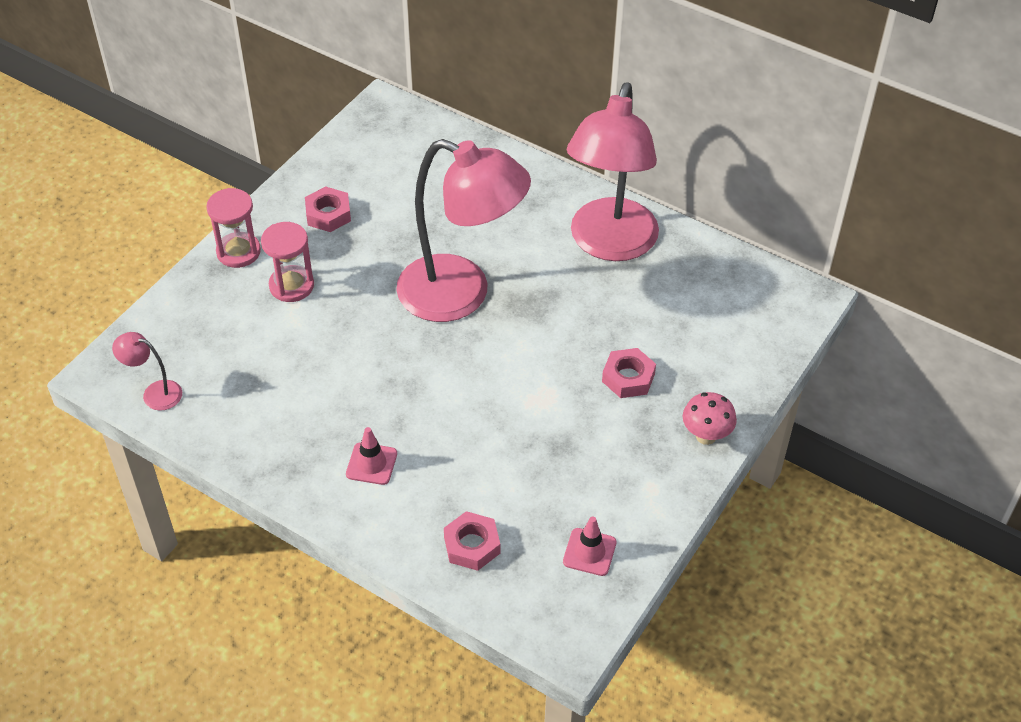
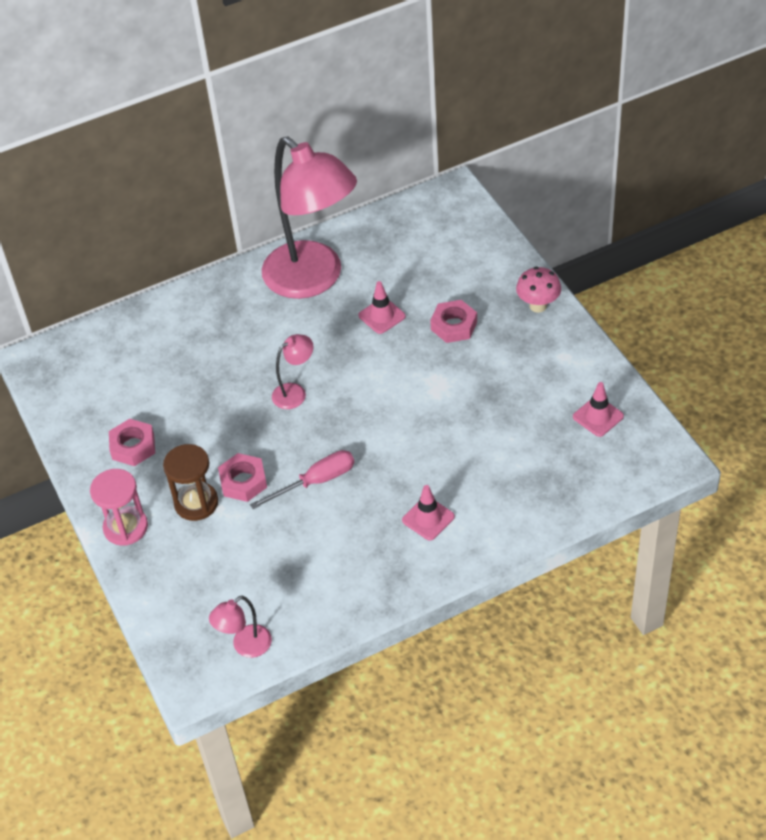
camera: 55 degrees left, 0 degrees up
pink hourglass [261,222,314,302] -> brown hourglass [163,444,218,521]
pink lamp [396,139,531,322] -> pink lamp [272,334,314,409], size x0.40
pink nut [444,511,500,571] -> pink nut moved to [218,453,267,502]
none -> pink screwdriver [250,450,355,509]
none -> pink traffic cone [358,281,406,334]

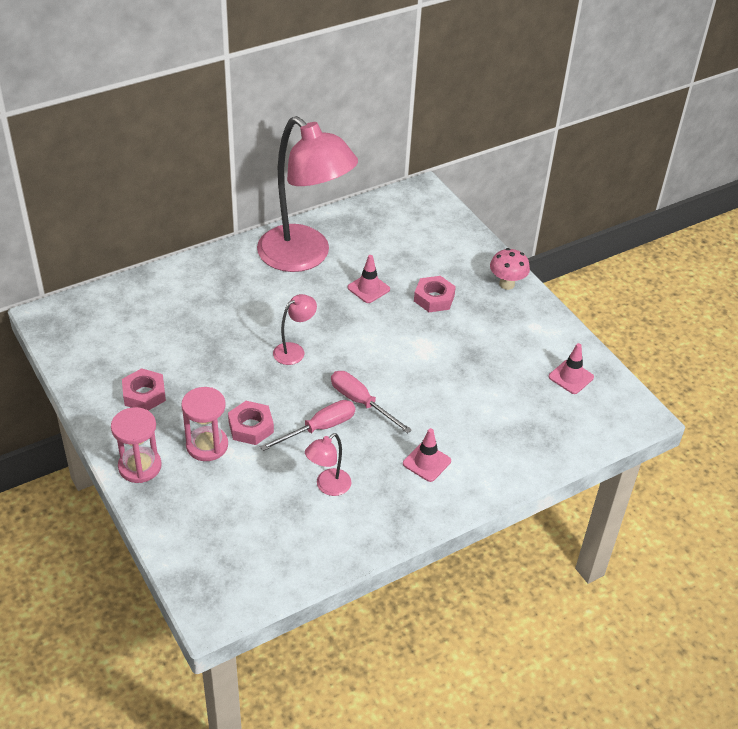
camera: 10 degrees left, 5 degrees down
brown hourglass [163,444,218,521] -> pink hourglass [181,387,228,461]
pink lamp [209,596,272,658] -> pink lamp moved to [305,433,351,496]
none -> pink screwdriver [331,371,412,433]

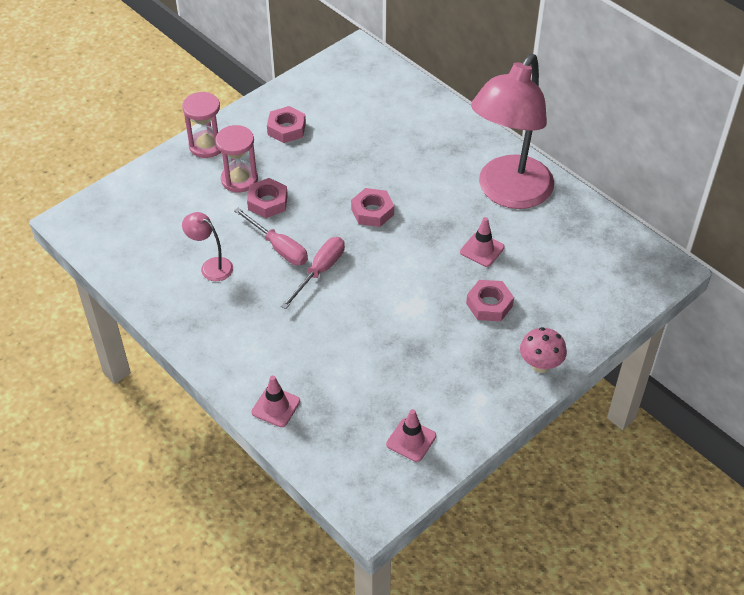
camera: 80 degrees right, 5 degrees up
pink lamp [273,294,317,365] -> pink nut [351,188,394,227]
pink traffic cone [403,428,451,482] -> pink traffic cone moved to [251,376,300,427]

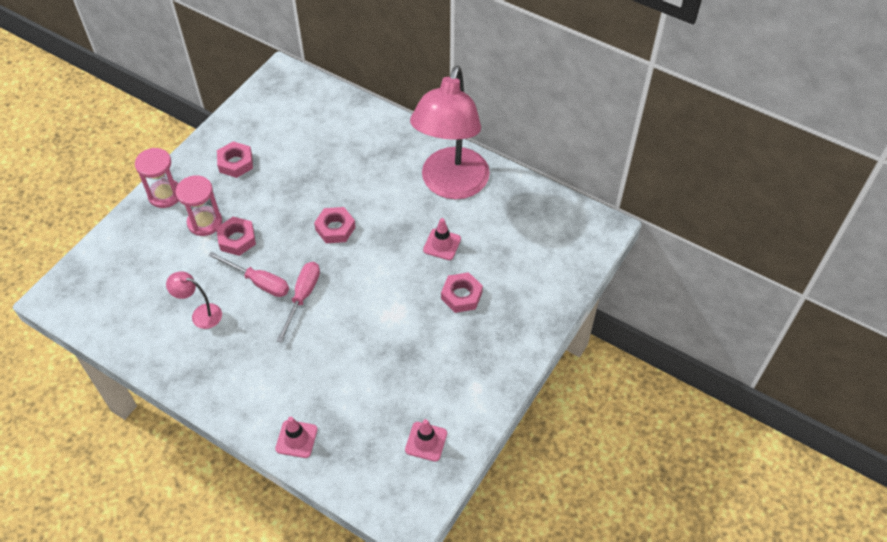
camera: 15 degrees left, 5 degrees up
pink mushroom [520,327,567,373] -> none

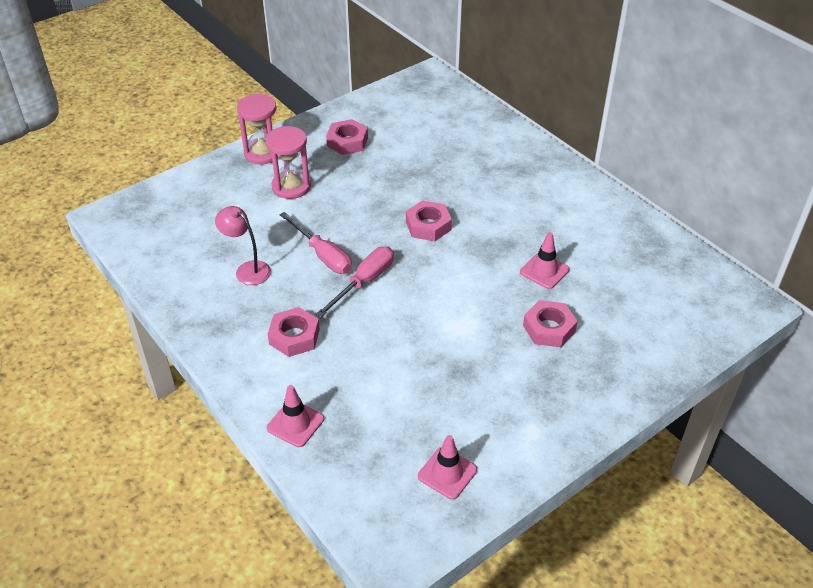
camera: 20 degrees right, 10 degrees down
pink nut [216,217,256,256] -> pink nut moved to [268,307,320,357]
pink lamp [410,66,490,199] -> none

